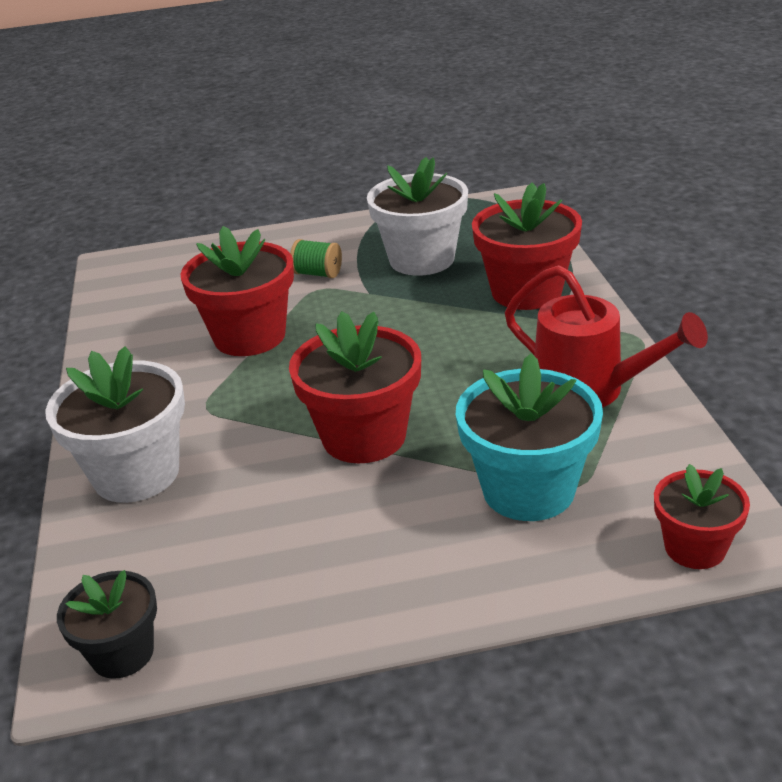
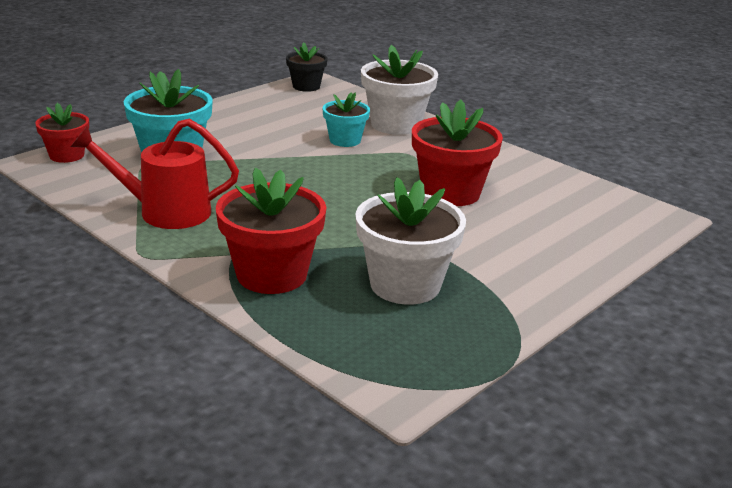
camera: 140 degrees right, 5 degrees down
red flower pot [289,311,421,464] -> none
green spool [290,239,342,278] -> none
none -> turquoise flower pot [323,92,370,147]

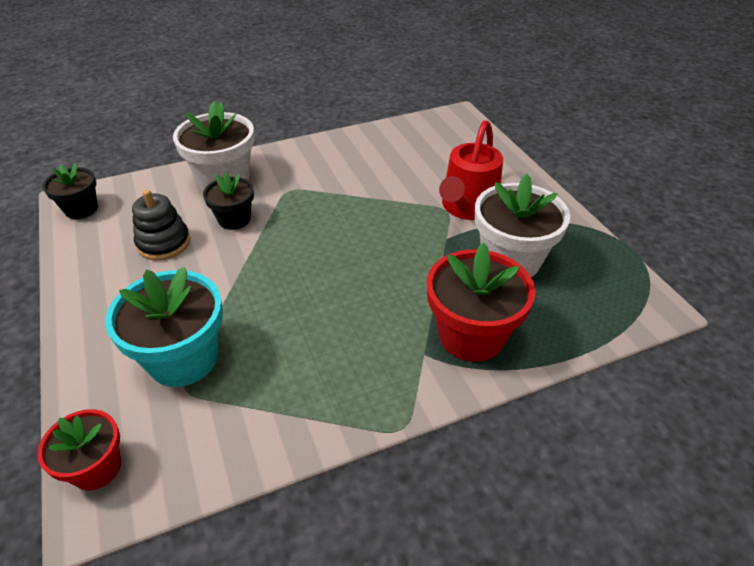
camera: 65 degrees left, 15 degrees up
red watering can [71,119,239,229] -> red watering can moved to [439,120,503,220]
turquoise flower pot [323,92,370,147] -> black flower pot [203,172,254,230]
red flower pot [412,99,503,206] -> none
none -> black stacking toy [132,190,190,260]

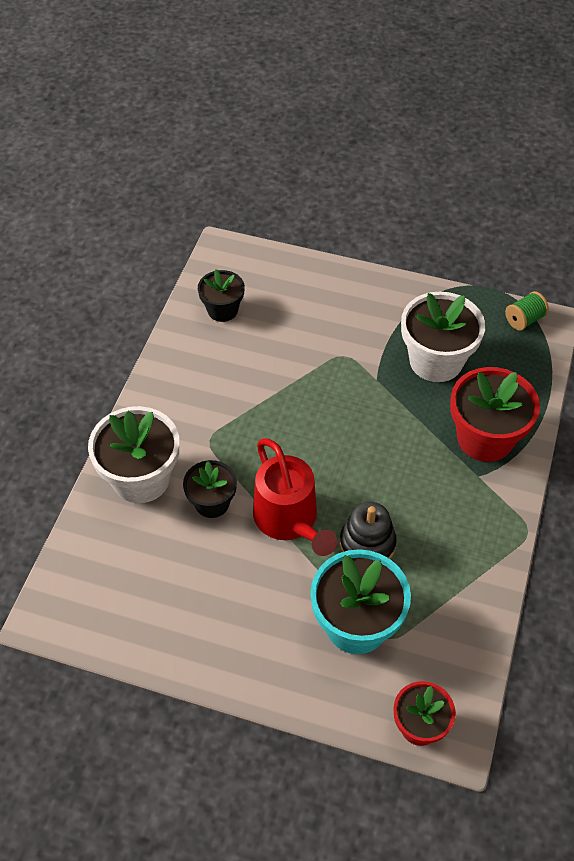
camera: 50 degrees left, 10 degrees up
black flower pot [43,163,98,219] -> black flower pot moved to [198,269,245,322]
black stacking toy [132,190,190,260] -> black stacking toy moved to [340,502,397,559]
red watering can [439,120,503,220] -> red watering can moved to [253,438,337,556]
none -> green spool [505,291,549,331]

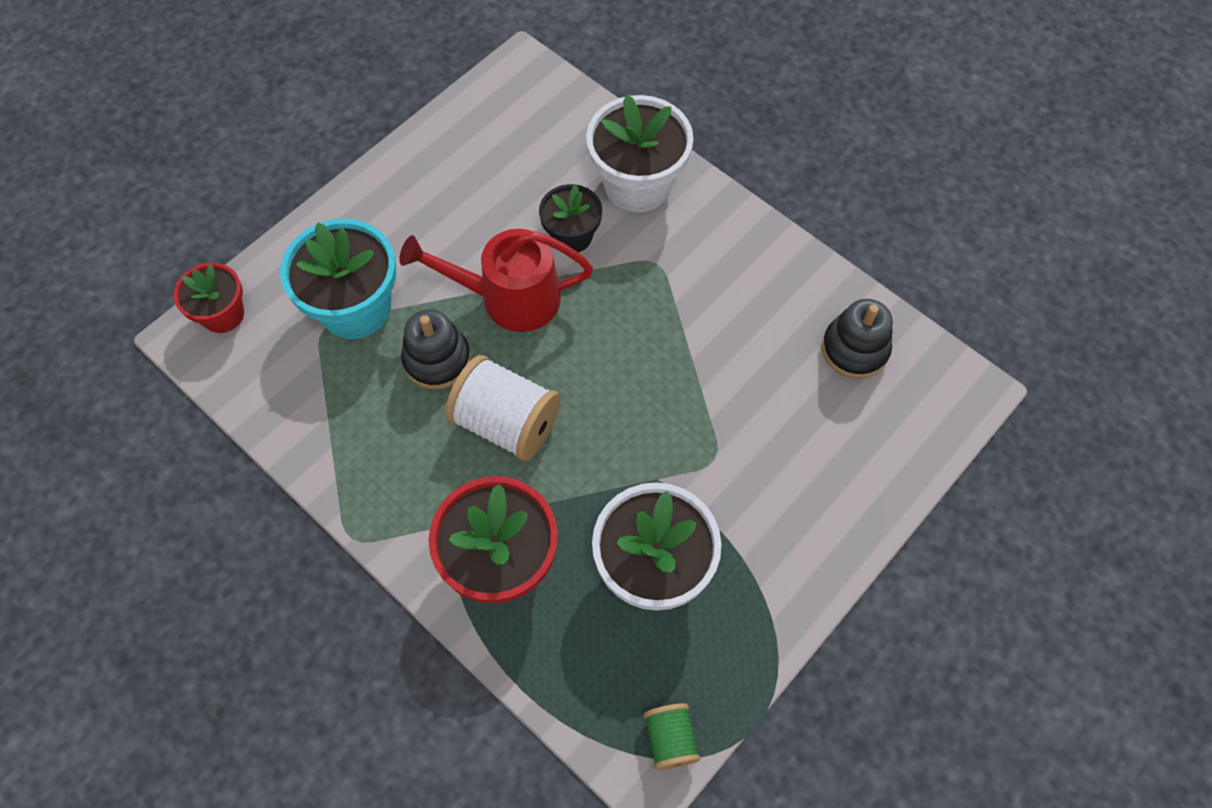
camera: 115 degrees right, 10 degrees up
black flower pot [198,269,245,322] -> black stacking toy [822,299,893,379]
none -> white spool [445,355,561,461]

